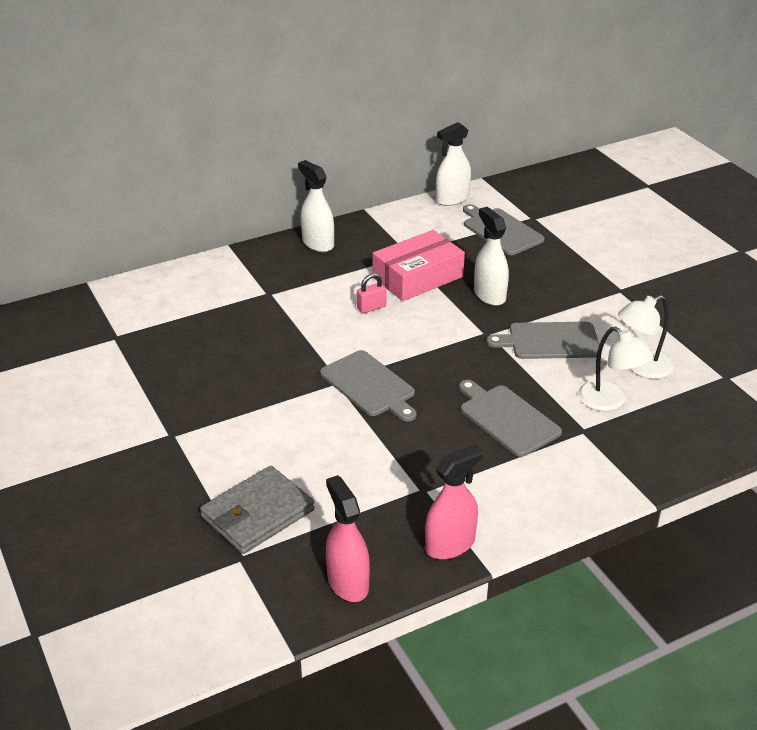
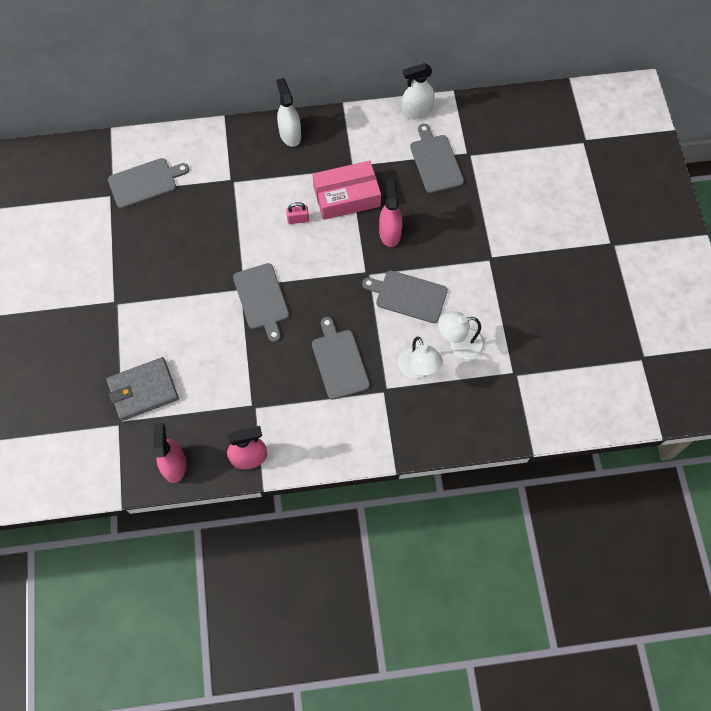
camera: 20 degrees right, 30 degrees up
white spray bottle [474,207,509,306] -> pink spray bottle [379,180,403,247]
none -> grey cutting board [108,158,189,208]

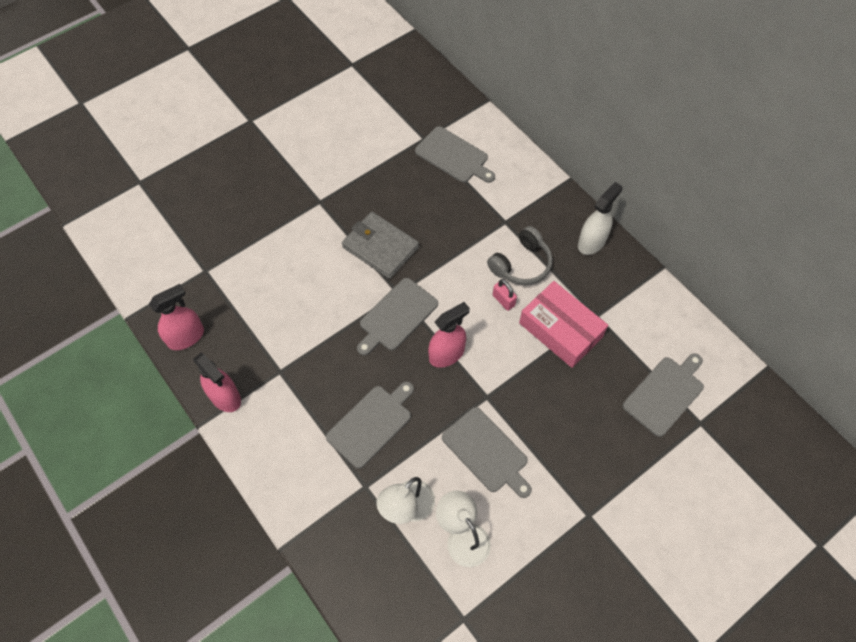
camera: 60 degrees right, 5 degrees down
grey wallet [106,357,179,421] -> grey wallet moved to [342,212,419,279]
grey cutting board [362,270,448,323] -> grey cutting board turned 150 degrees clockwise [442,407,532,498]
pink spray bottle [379,180,403,247] -> pink spray bottle moved to [428,302,470,368]
white spray bottle [402,63,435,119] -> none
none -> grey headphones [487,226,553,285]

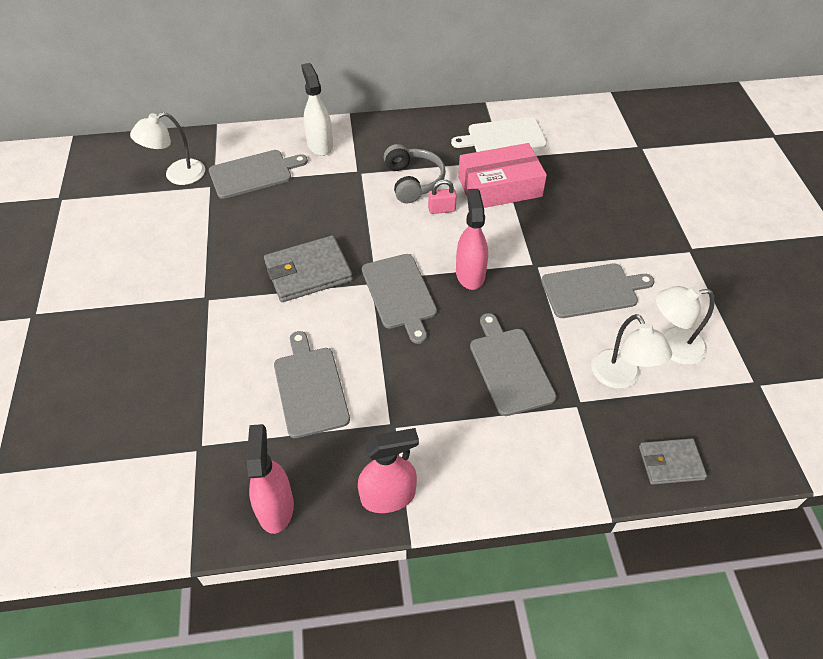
camera: 60 degrees left, 10 degrees down
white spray bottle [578,182,623,255] -> white spray bottle moved to [301,63,333,156]
grey cutting board [623,353,704,437] -> grey cutting board moved to [274,331,350,438]
none -> white lamp [130,112,205,185]
none -> white cutting board [451,117,547,152]
none -> grey wallet [639,438,707,485]

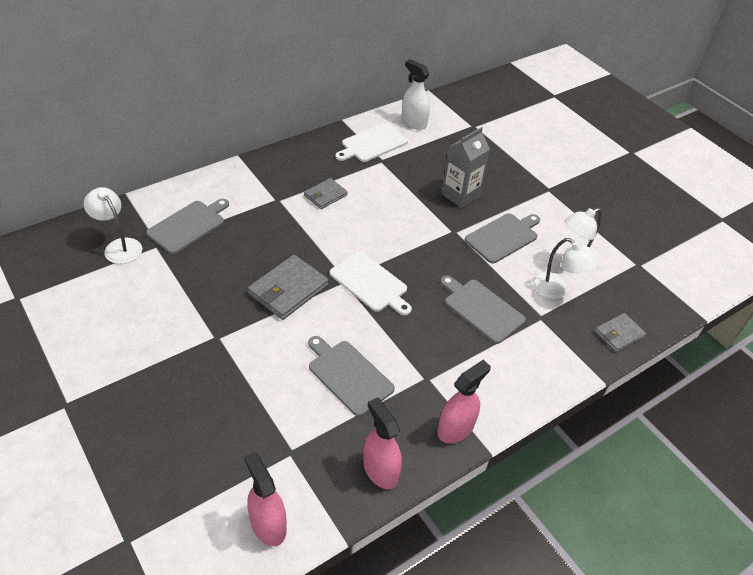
camera: 30 degrees left, 5 degrees down
white lamp [130,112,205,185] -> white lamp turned 105 degrees clockwise [84,187,142,264]
white spray bottle [301,63,333,156] -> white spray bottle moved to [401,59,430,130]
grey cutting board [362,254,437,344] -> white cutting board [330,251,412,316]
grey headphones [384,144,446,203] -> grey wallet [304,178,347,209]
pink padlock [428,180,457,214] -> none
pink spray bottle [456,189,488,290] -> pink spray bottle moved to [244,452,287,546]
pink box [458,143,547,208] -> none
none -> grey carton [441,127,490,208]

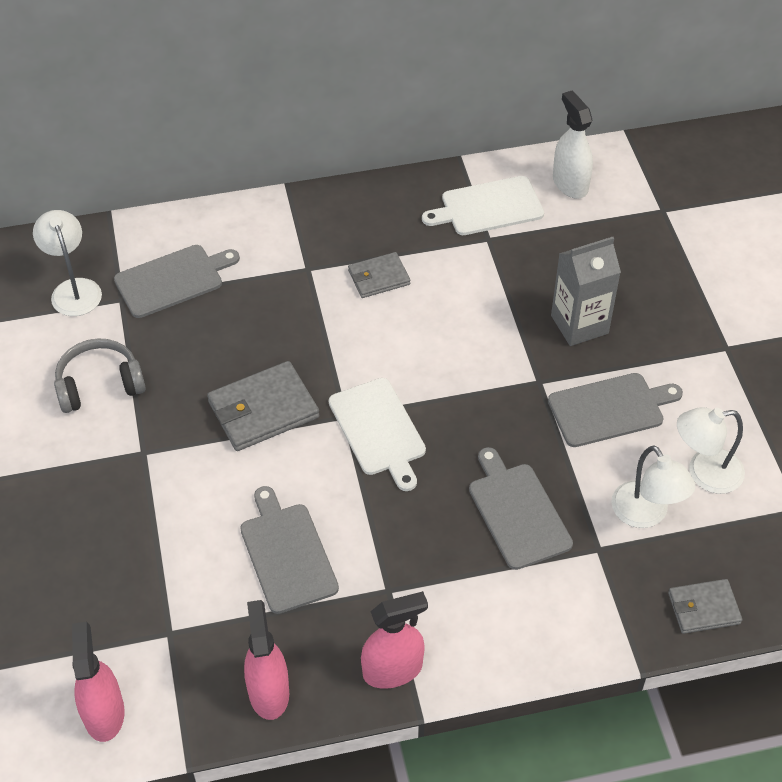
camera: 25 degrees right, 5 degrees up
none -> grey headphones [54,338,146,413]

